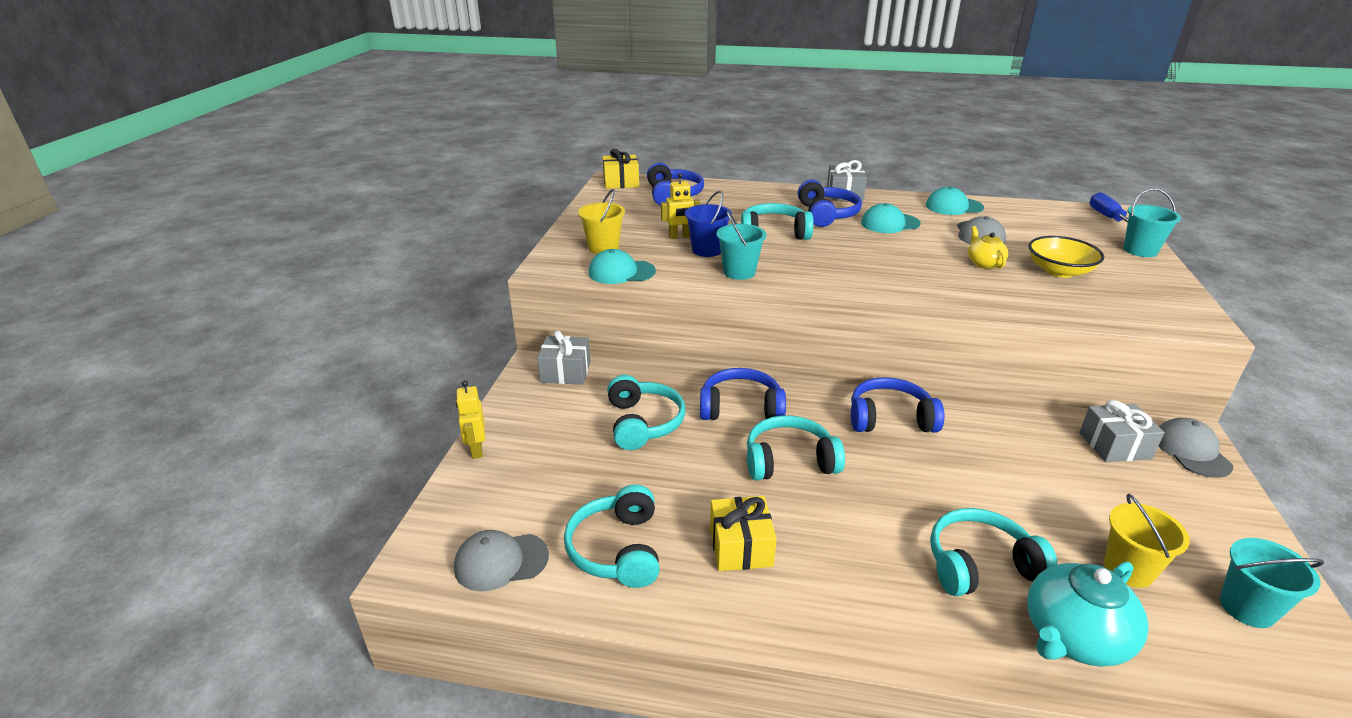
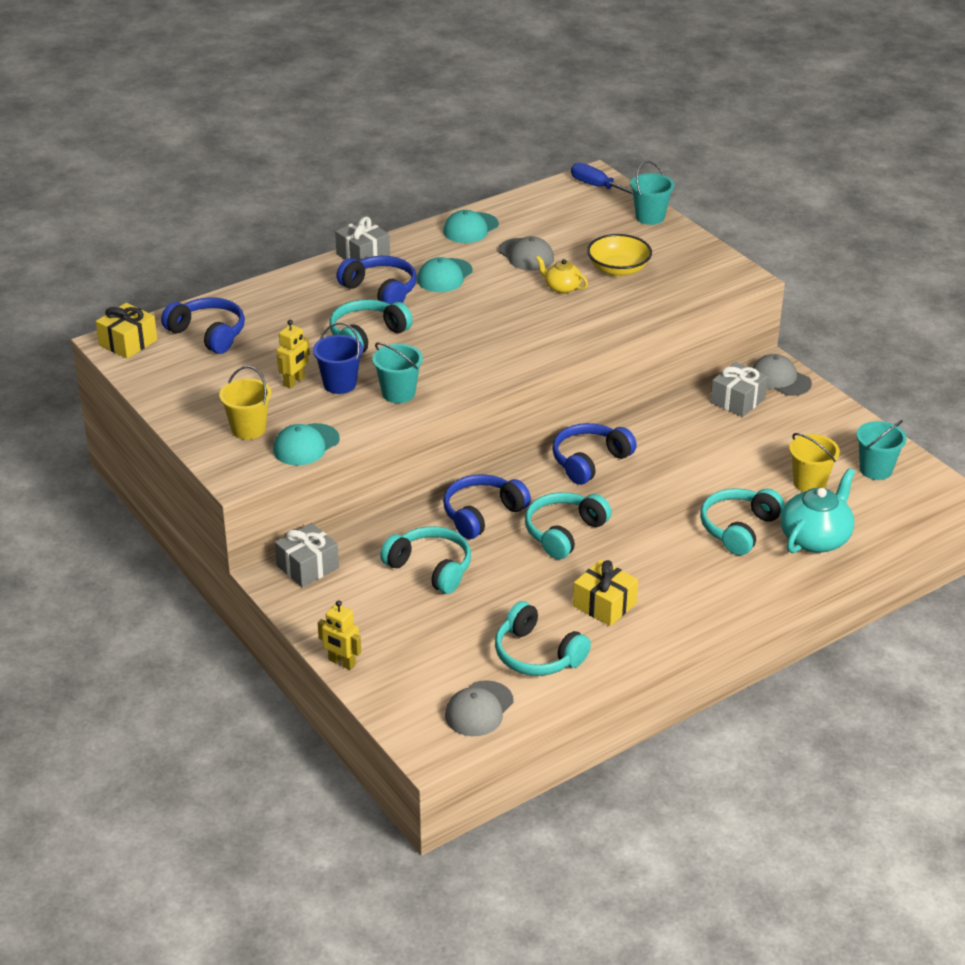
camera: 45 degrees left, 5 degrees up
turquoise teapot [1027,561,1149,667] -> turquoise teapot turned 150 degrees counterclockwise [781,468,855,553]

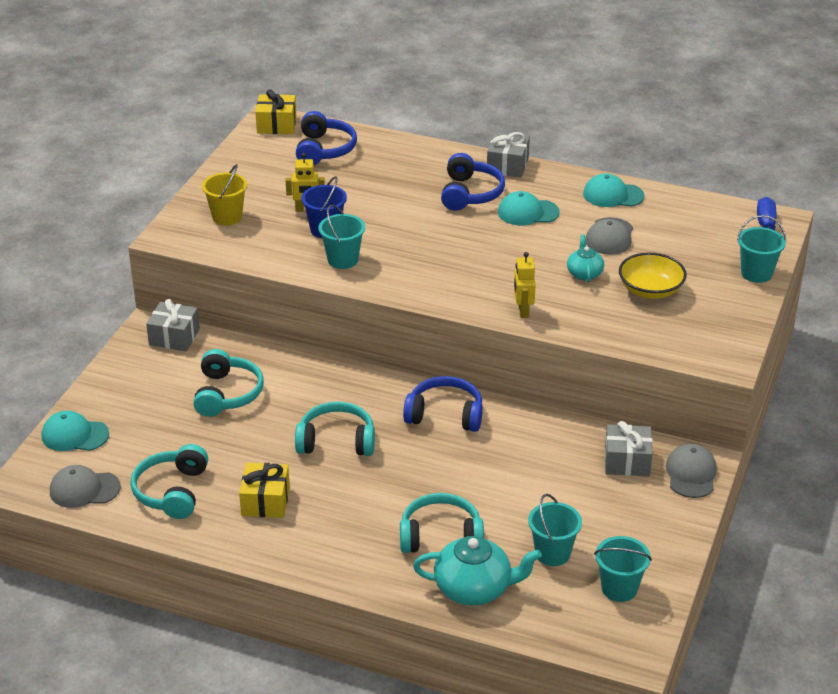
camera: 55 degrees right, 0 degrees up
turquoise cap [273,423,340,465] -> turquoise cap moved to [42,411,109,451]
yellow robot [318,600,361,670] -> yellow robot moved to [514,252,536,318]
turquoise headphones [329,299,413,352] -> none
blue headphones [443,474,531,539] -> none
yellow teapot [536,256,588,294] -> turquoise teapot [567,234,604,283]
yellow bucket [789,433,840,492] -> turquoise bucket [528,494,582,566]

